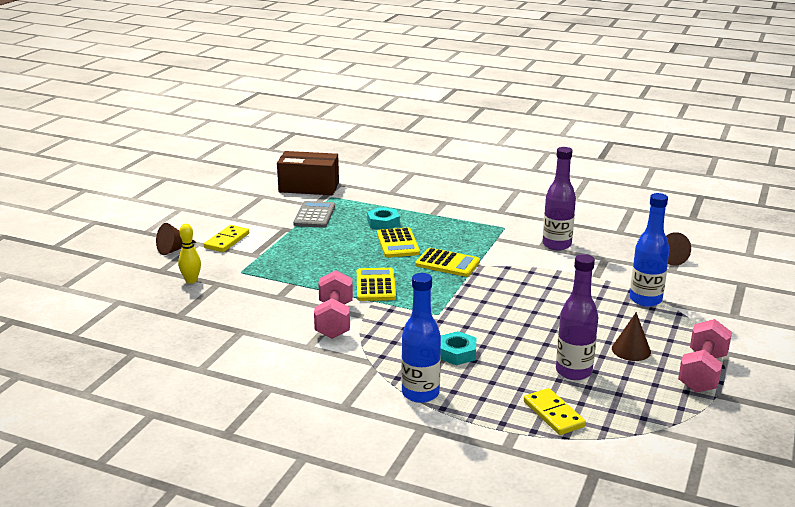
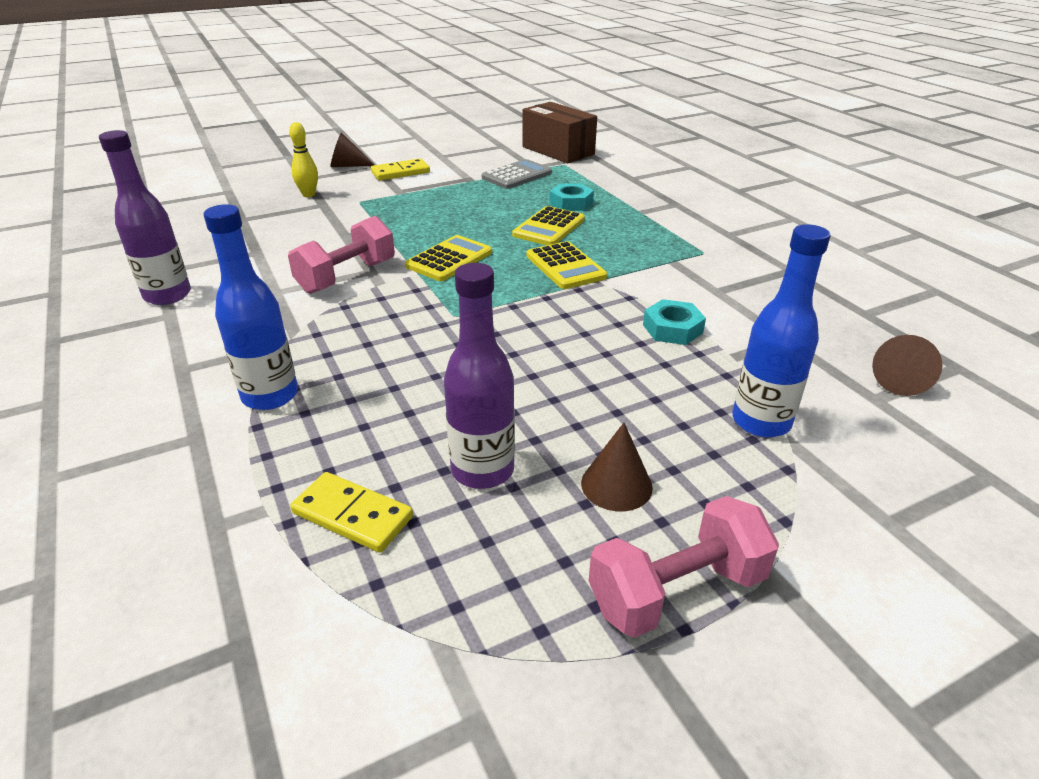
camera: 40 degrees right, 10 degrees up
turquoise nut [440,331,476,365] -> turquoise nut moved to [643,299,706,345]
yellow domino [524,388,586,435] -> yellow domino turned 75 degrees counterclockwise [290,472,413,553]
purple bottle [542,147,576,250] -> purple bottle moved to [99,130,191,305]

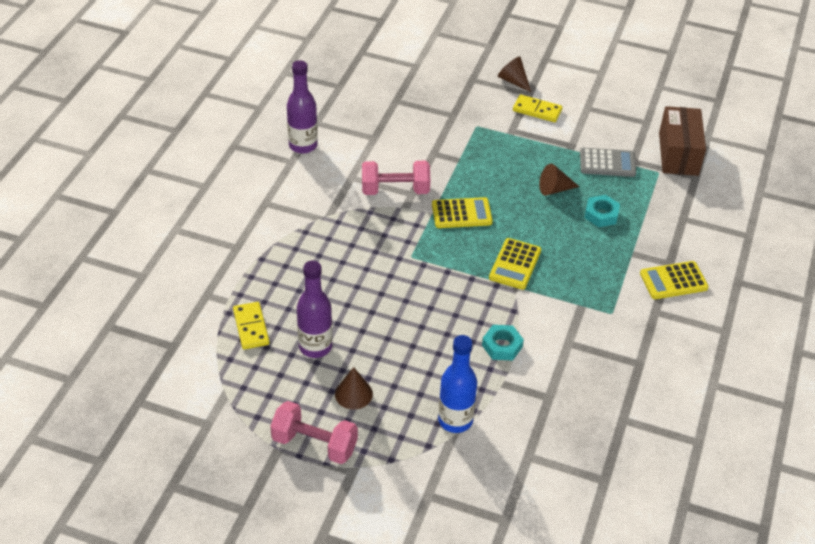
camera: 45 degrees right, 10 degrees up
blue bottle [204,204,298,410] -> none
yellow bowling pin [289,122,318,197] -> none
yellow calculator [512,206,585,245] -> yellow calculator moved to [640,261,709,299]
brown cone [872,335,943,396] -> brown cone moved to [539,164,580,196]

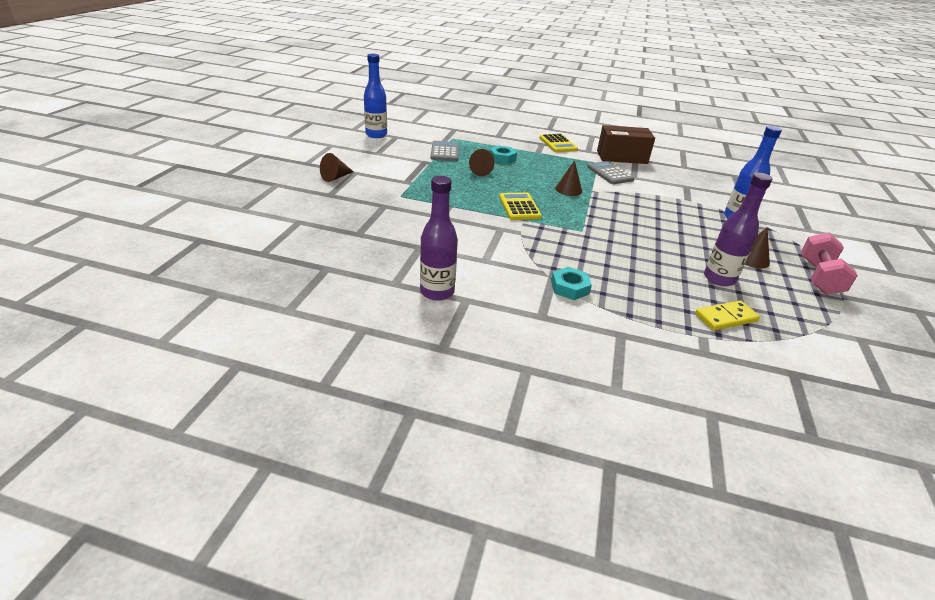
camera: 95 degrees left, 10 degrees down
pink dumbbell [362,161,430,195] -> none
turquoise nut [482,325,524,361] -> turquoise nut moved to [551,267,592,300]
yellow calculator [489,238,541,290] -> brown cone [555,160,582,196]
yellow domino [513,95,562,122] -> none
brown box [659,106,706,176] -> brown box moved to [597,125,655,164]
none -> blue bottle [364,54,387,138]
none -> grey calculator [587,161,635,184]

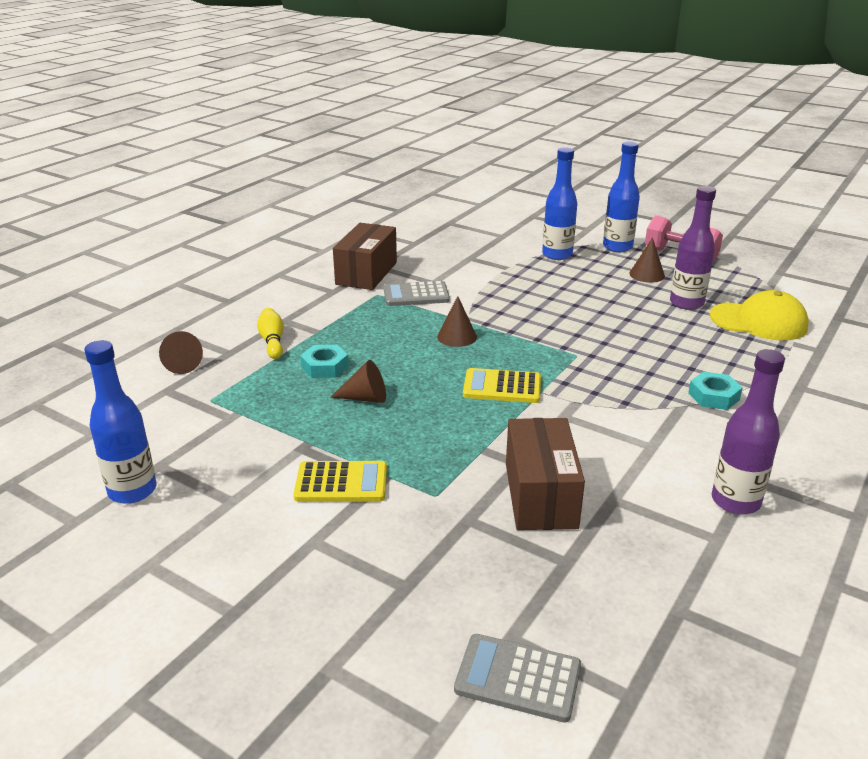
camera: 70 degrees left, 5 degrees down
brown cone [320,153,354,182] -> brown cone moved to [159,331,203,374]
grey calculator [431,141,459,161] -> grey calculator moved to [454,634,581,723]
yellow calculator [540,134,578,152] -> yellow calculator moved to [294,461,387,502]
yellow domino [695,300,760,331] -> yellow cap [710,290,809,341]
none -> yellow bowling pin [257,308,284,359]
none -> brown box [506,418,585,530]
none -> blue bottle [603,142,640,252]

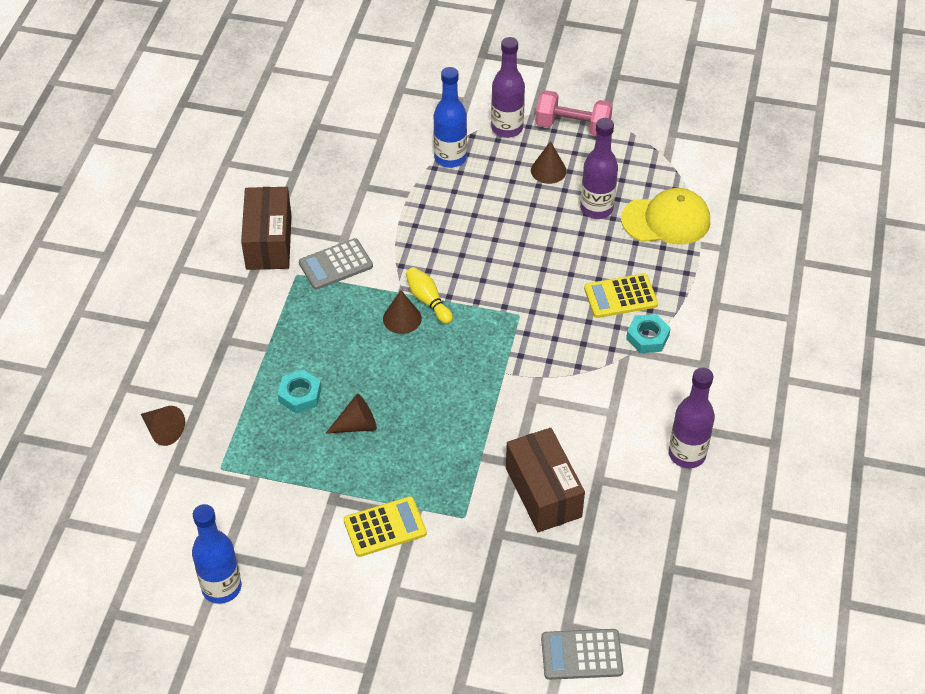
camera: 20 degrees left, 20 degrees up
yellow bowling pin [257,308,284,359] -> yellow bowling pin moved to [406,267,453,324]
yellow calculator [463,368,541,403] -> yellow calculator moved to [584,274,658,318]
blue bottle [603,142,640,252] -> purple bottle [491,37,525,138]

